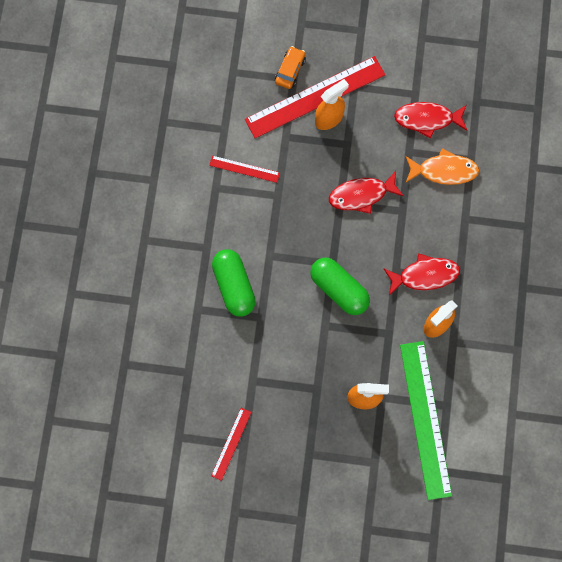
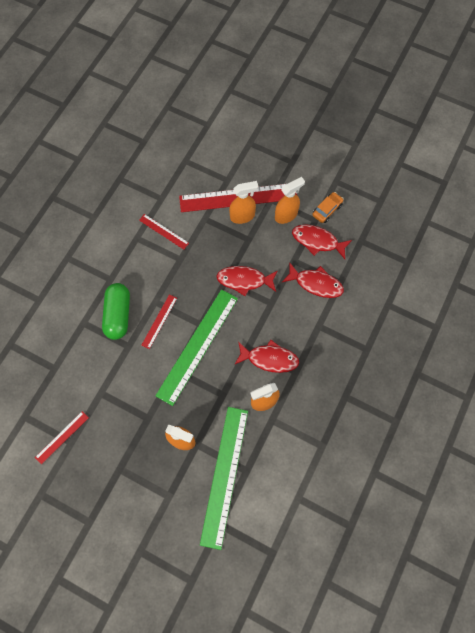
camera: 20 degrees right, 5 degrees down
orange car [275,46,306,89] -> orange car moved to [312,192,344,223]
green capsule [310,258,370,315] -> green ruler [155,289,238,406]
orange fish [405,148,479,185] -> red fish [282,262,344,298]
none -> red ruler [142,294,177,349]
none -> orange spray bottle [275,177,305,224]

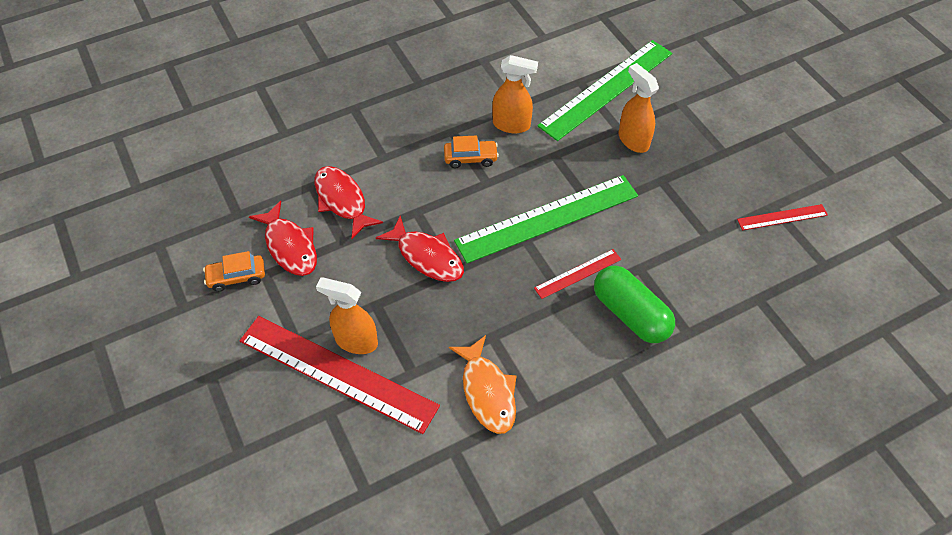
camera: 145 degrees left, 15 degrees down
green capsule [102,283,130,340] -> green capsule turned 75 degrees counterclockwise [594,266,675,343]
red ruler [139,214,189,249] -> orange fish [449,335,517,434]
red fish [234,340,299,373] -> orange car [444,135,499,168]
orange spray bottle [275,177,305,224] -> none

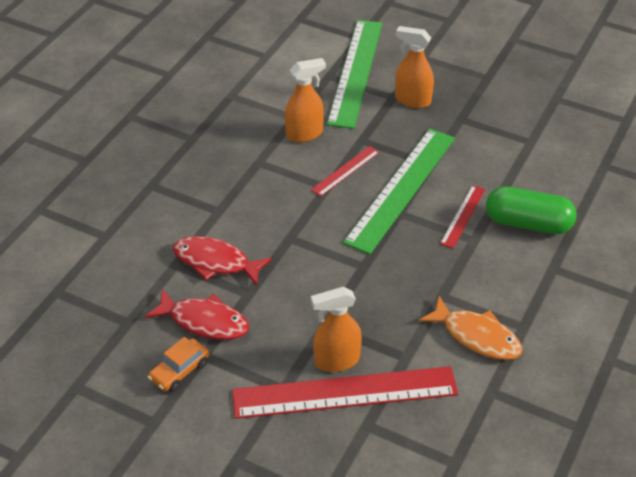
camera: 35 degrees left, 10 degrees down
red fish [376,216,464,282] -> none
orange car [444,135,499,168] -> none
red ruler [737,204,828,231] -> red ruler moved to [311,146,380,197]

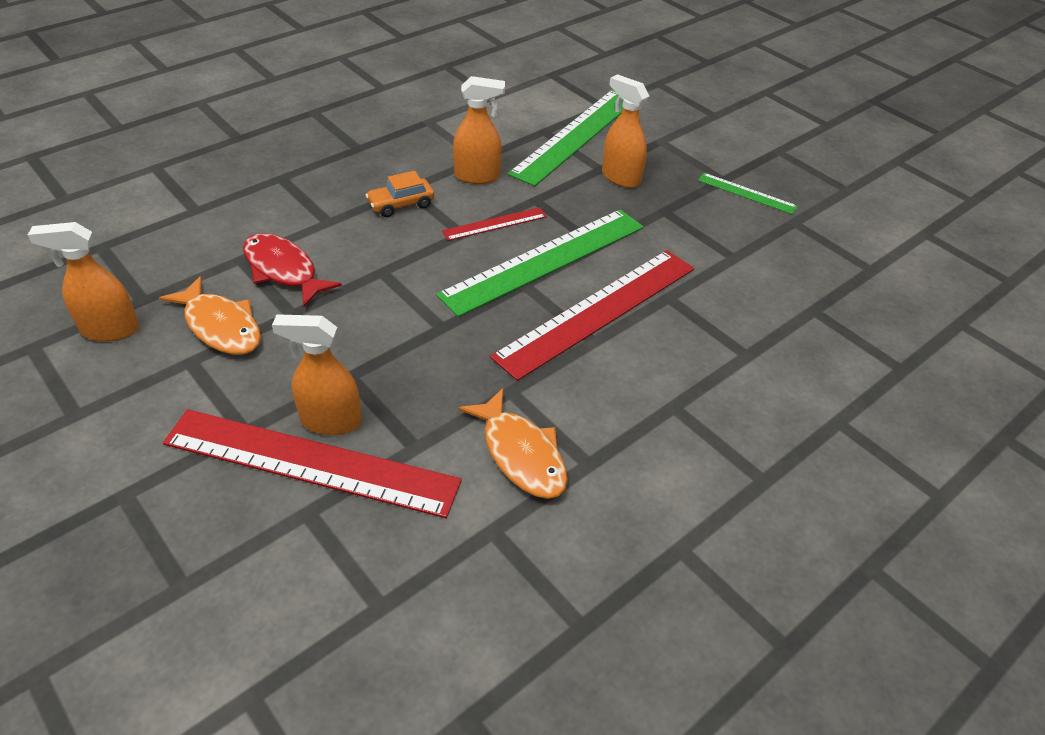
camera: 20 degrees right, 0 degrees up
red fish [145,289,249,340] -> orange fish [159,276,261,355]
orange car [148,337,209,392] -> orange car moved to [366,171,434,217]
red ruler [440,185,485,249] -> red ruler [490,250,694,381], size x2.12
green capsule [486,186,577,234] -> none
none -> orange spray bottle [28,222,139,342]
none -> green ruler [698,173,798,214]

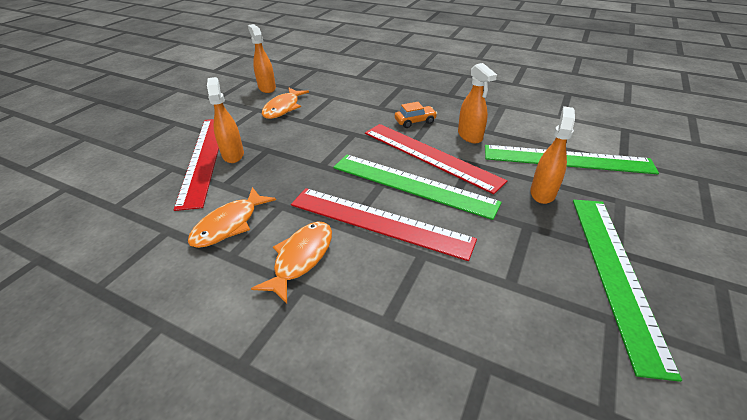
camera: 70 degrees right, 5 degrees down
red fish [243,233,342,307] -> none
orange car [366,171,434,217] -> orange car turned 120 degrees clockwise [395,102,437,128]
red ruler [442,207,547,241] -> red ruler [365,124,507,194], size x2.12
green ruler [698,173,798,214] -> green ruler [573,200,682,382], size x2.12
none -> orange fish [251,222,332,304]

